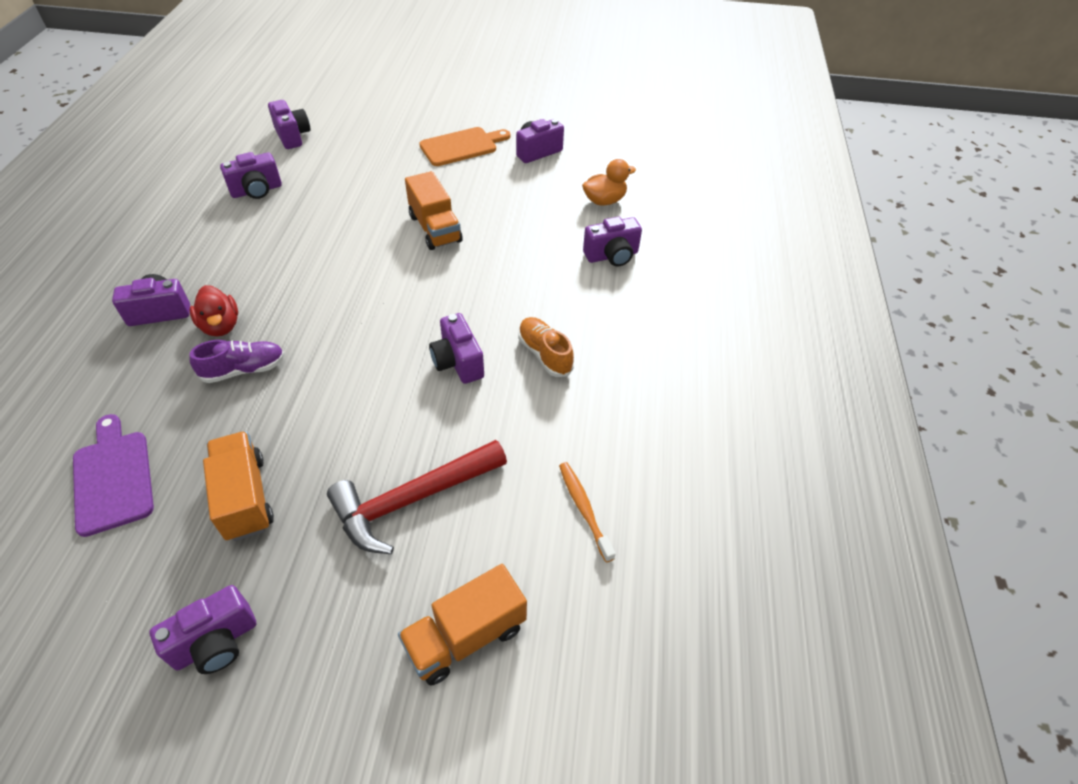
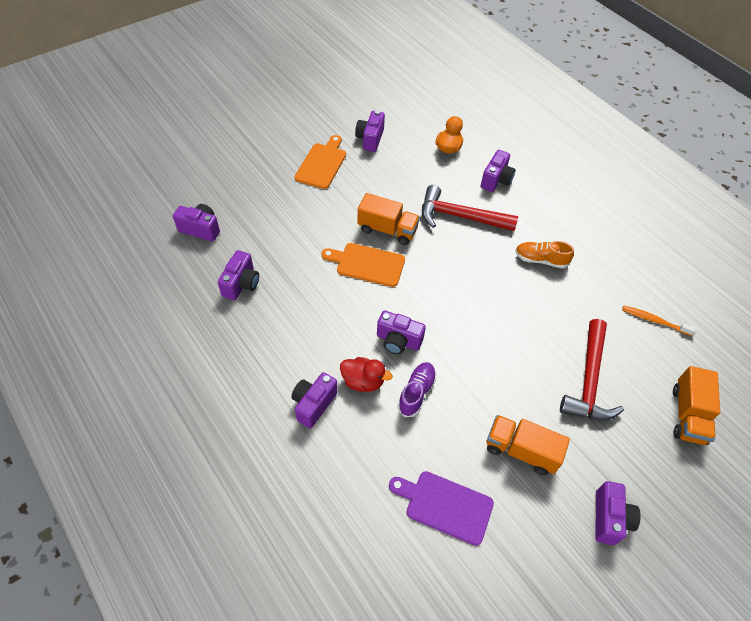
camera: 45 degrees left, 5 degrees up
purple camera [429,313,484,384] -> purple camera moved to [377,310,426,354]
none -> orange cutting board [321,243,405,287]
none -> red hammer [422,185,518,231]

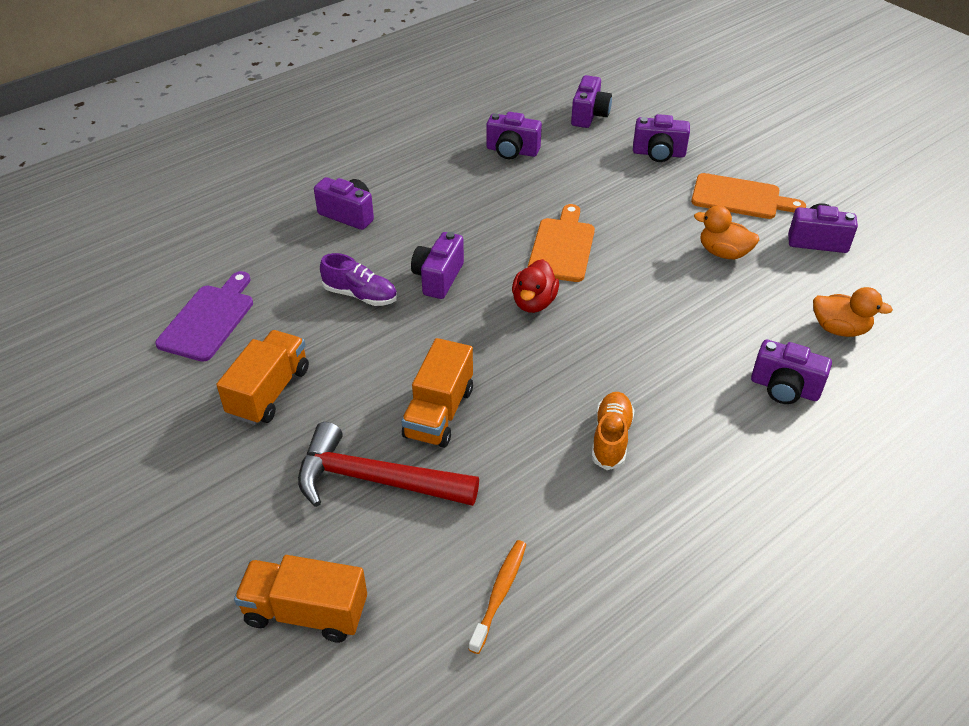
camera: 90 degrees right, 10 degrees down
red duck [340,357,393,392] -> red duck moved to [512,259,559,313]
orange truck [357,193,420,245] -> orange truck moved to [401,338,473,448]
red hammer [422,185,518,231] -> none
purple camera [596,481,641,545] -> purple camera moved to [633,114,690,162]
none -> orange duck [694,206,759,259]

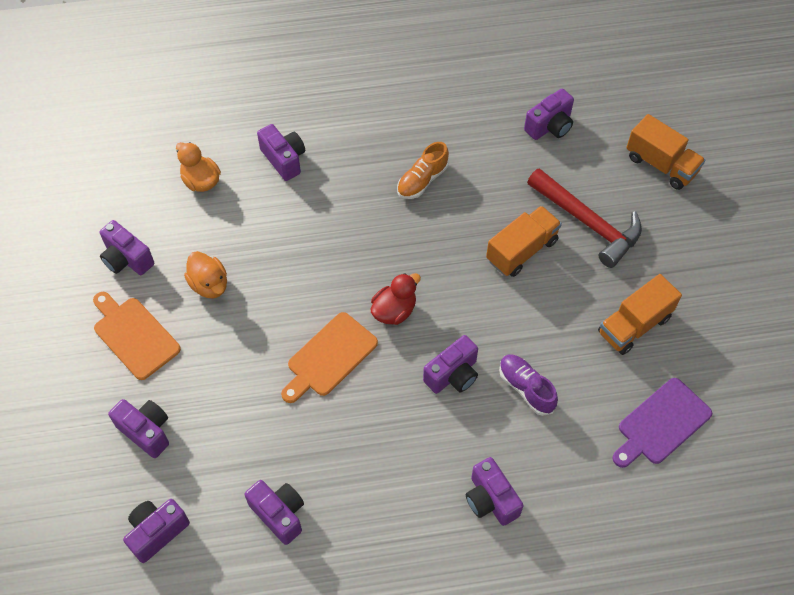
camera: 150 degrees left, 15 degrees up
orange toothbrush [468,540,527,654] -> purple camera [524,89,574,140]

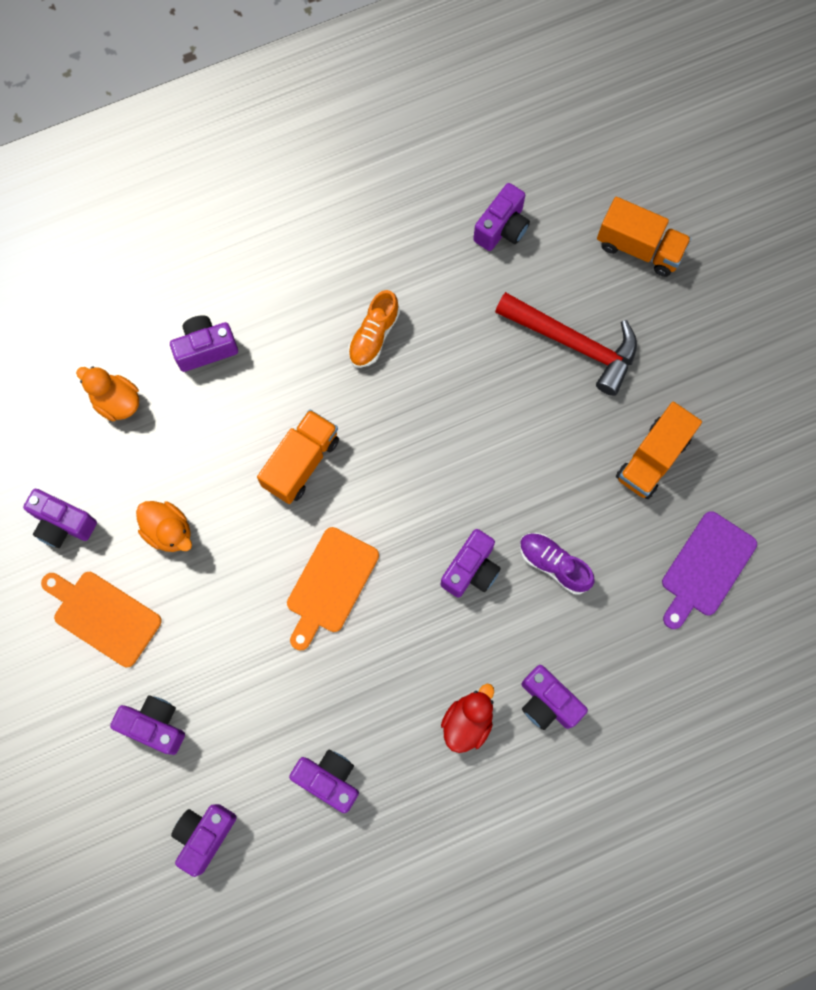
camera: 15 degrees left, 15 degrees up
purple camera [257,124,305,181] -> purple camera turned 60 degrees counterclockwise [170,315,238,372]
red duck [371,273,421,325] -> red duck moved to [441,684,494,753]
orange truck [486,206,562,277] -> orange truck moved to [257,410,339,504]

